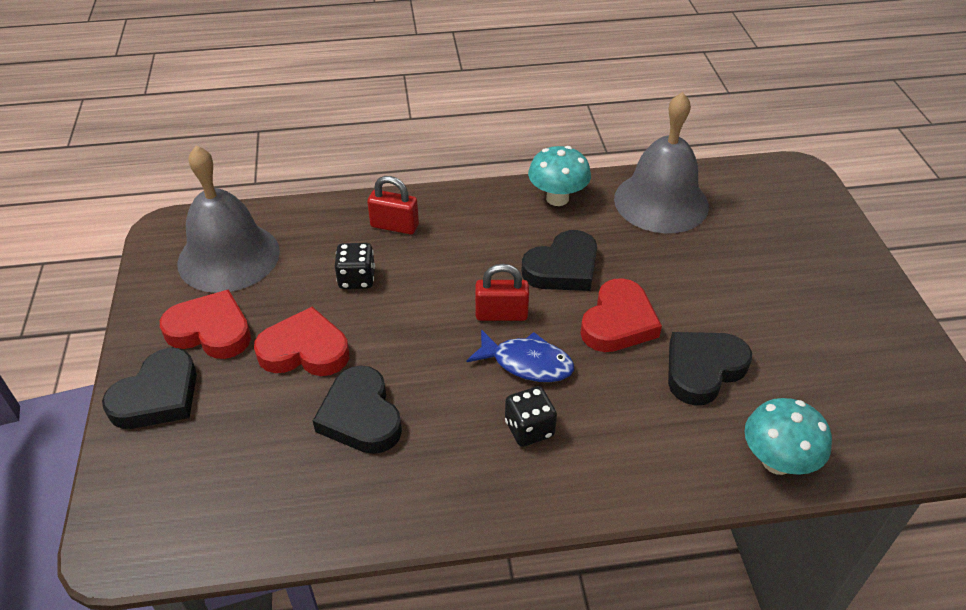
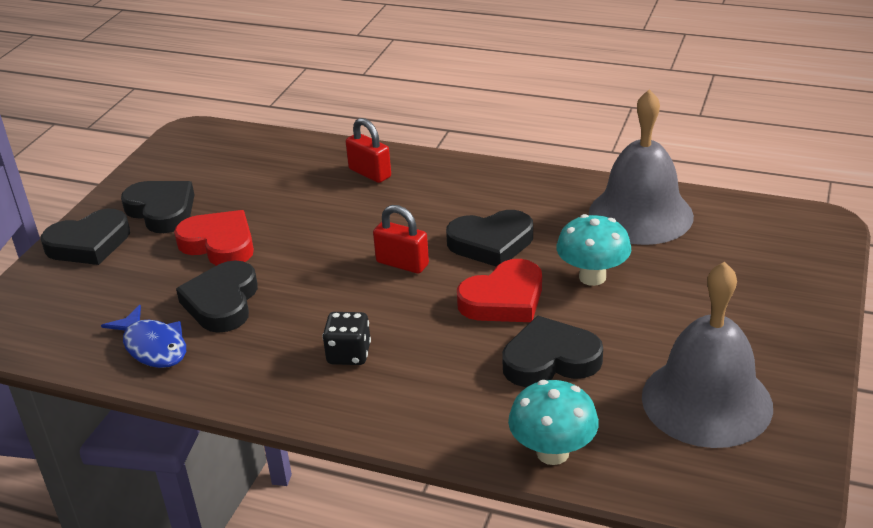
camera: 30 degrees right, 10 degrees down
red heart [160,289,251,359] -> black heart [121,181,194,233]
grey bell [177,145,280,293] -> grey bell moved to [642,261,773,448]
black dice [335,243,375,289] -> none
blue fish [466,329,574,382] -> blue fish moved to [101,305,186,368]
turquoise mushroom [528,146,591,206] -> turquoise mushroom moved to [556,214,631,286]

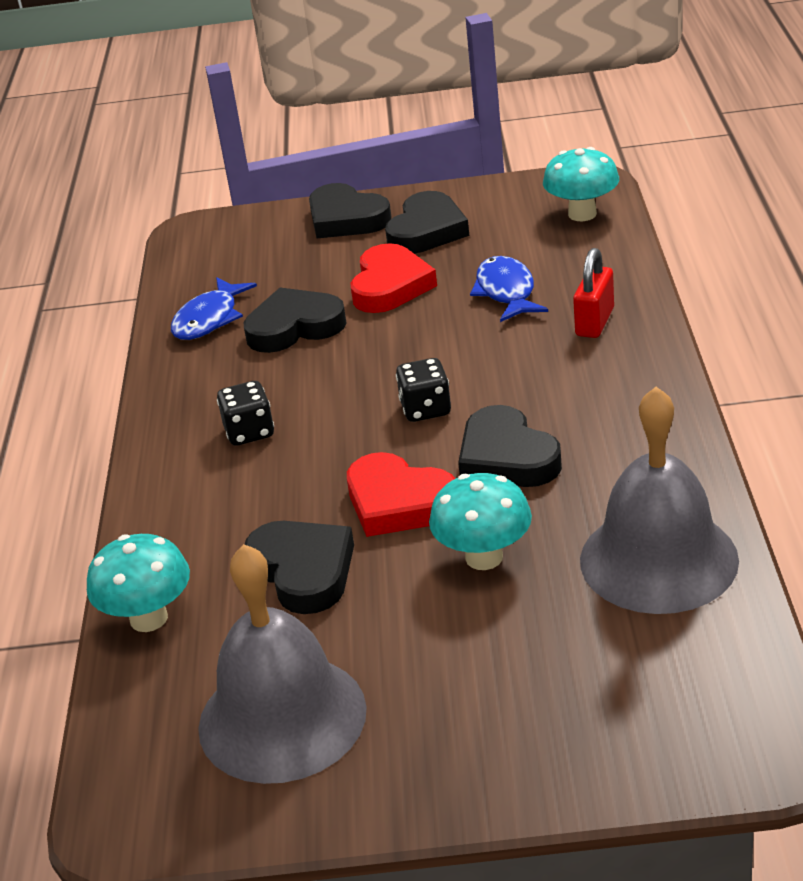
camera: 70 degrees right, 0 degrees up
red padlock [373,205,429,274] -> black dice [396,358,451,422]
none -> blue fish [470,256,548,322]
none -> turquoise mushroom [543,147,619,221]

